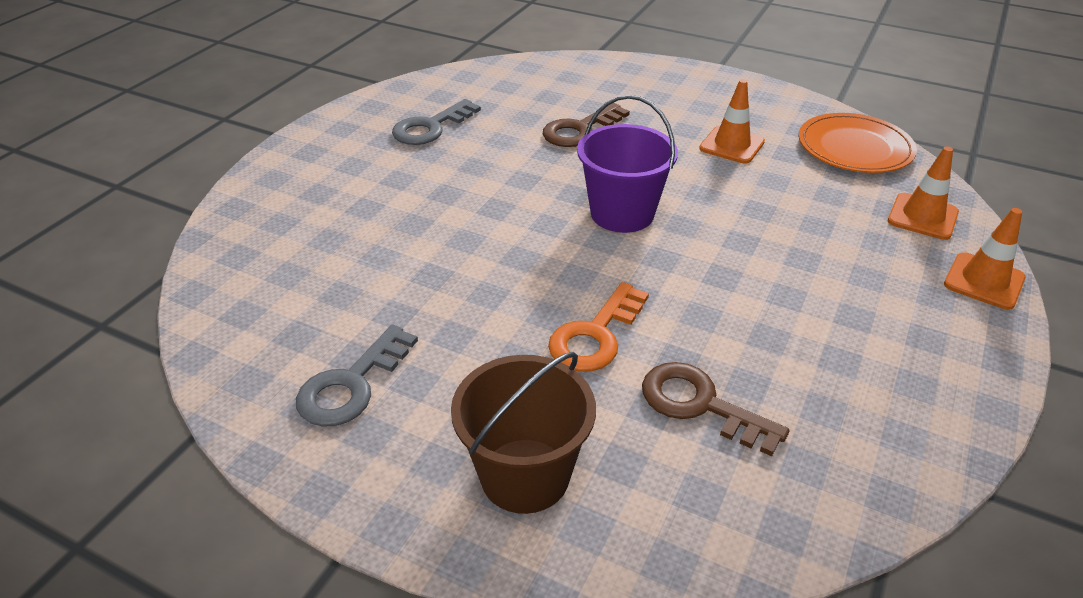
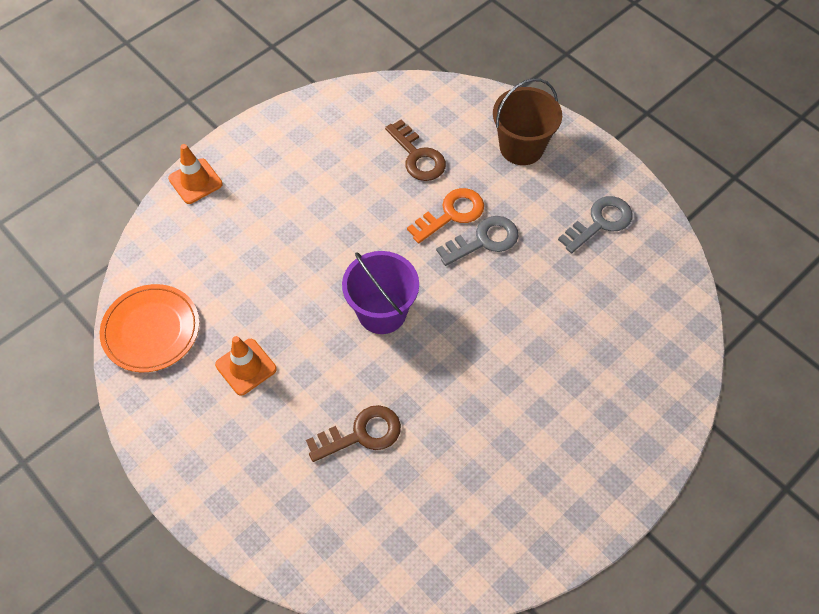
camera: 160 degrees left, 20 degrees up
grey key [392,99,481,145] -> grey key moved to [436,216,519,266]
orange traffic cone [888,146,959,240] -> none

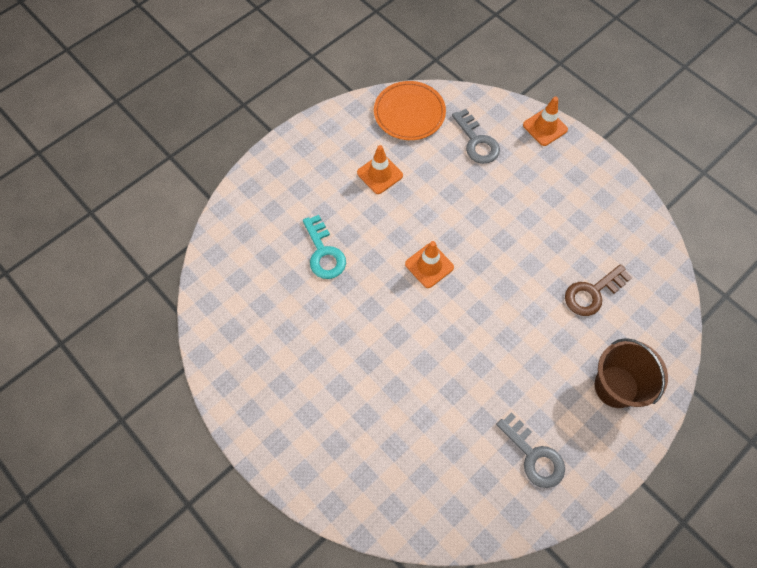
camera: 90 degrees right, 5 degrees up
brown key [306,405,401,462] -> turquoise key [303,215,346,279]
purple bucket [342,251,419,334] -> orange traffic cone [405,241,454,288]
orange key [407,188,484,243] -> none
grey key [436,216,519,266] -> grey key moved to [452,109,500,164]

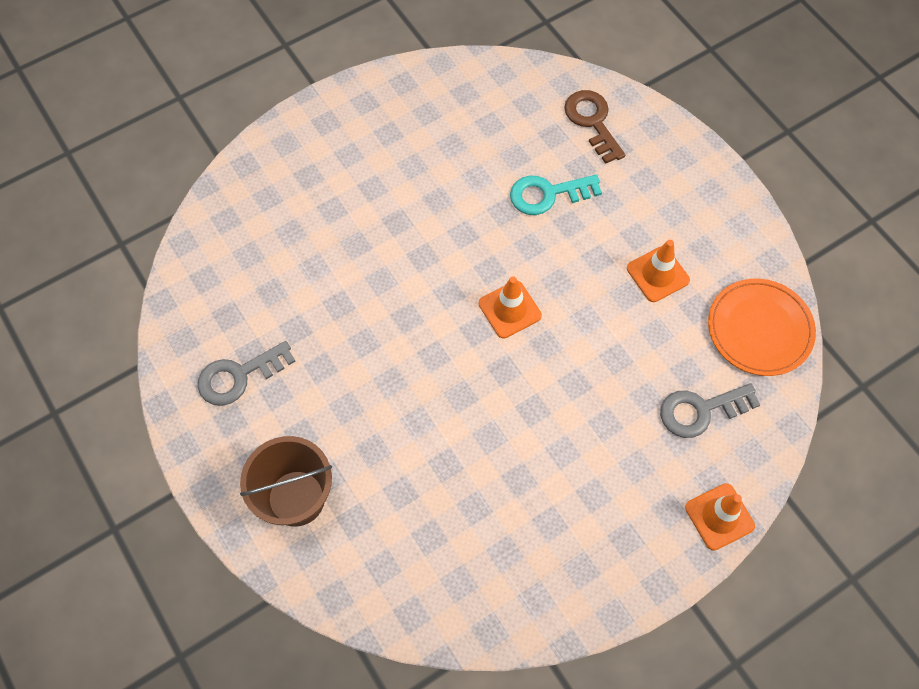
camera: 100 degrees right, 0 degrees up
brown key [565,264,632,316] -> brown key moved to [564,90,625,164]

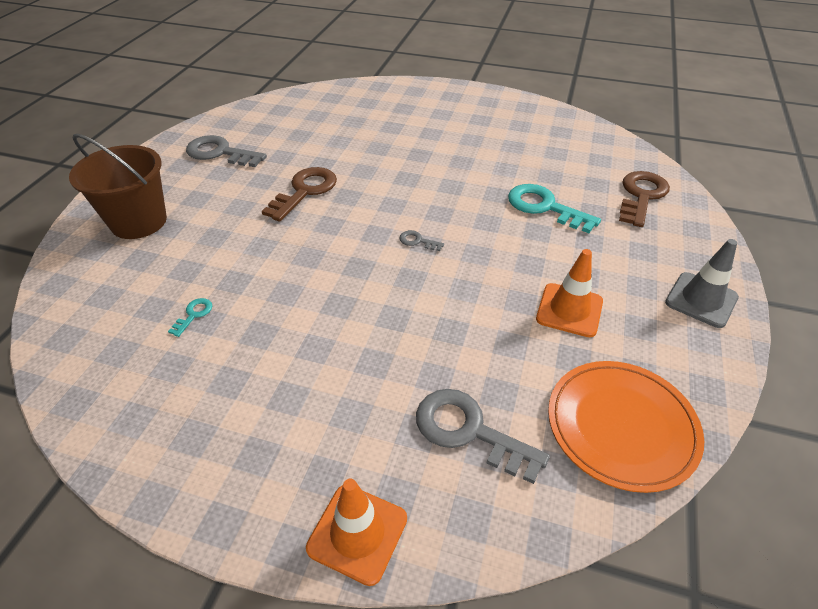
camera: 50 degrees right, 20 degrees down
orange traffic cone [479,276,542,339] -> grey key [399,230,444,251]
none -> turquoise key [168,298,212,337]
none -> brown key [262,167,337,222]
none -> grey traffic cone [665,239,739,328]

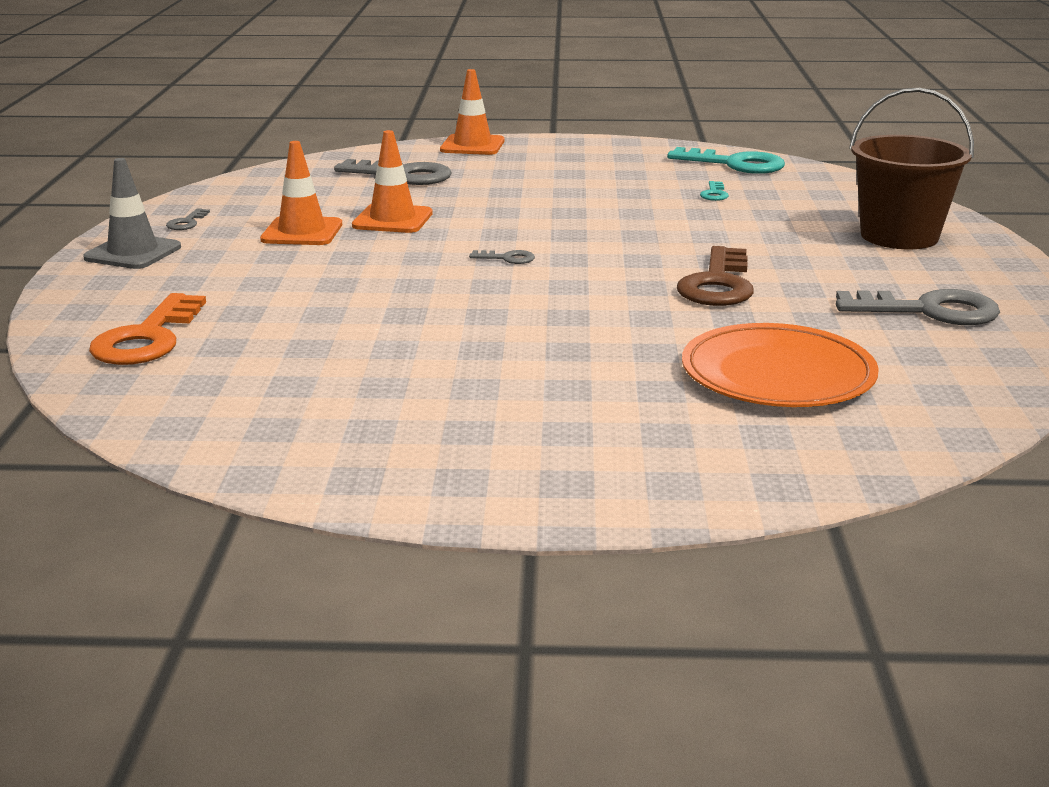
camera: 165 degrees right, 20 degrees down
turquoise key [508,184,601,233] -> turquoise key moved to [667,147,785,174]
orange plate [548,361,704,493] -> orange plate moved to [682,323,879,407]
brown key [619,171,670,227] -> orange key [89,293,206,365]
none -> grey key [166,208,210,230]
none -> orange traffic cone [352,130,433,233]

